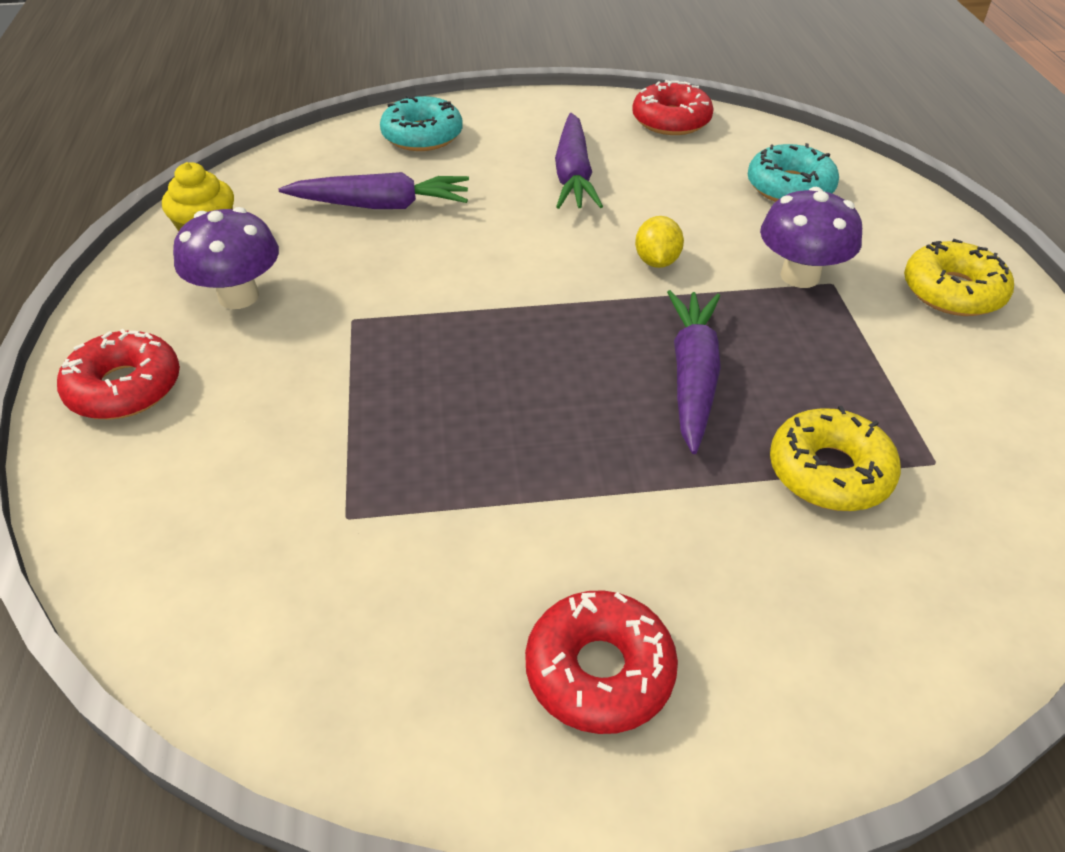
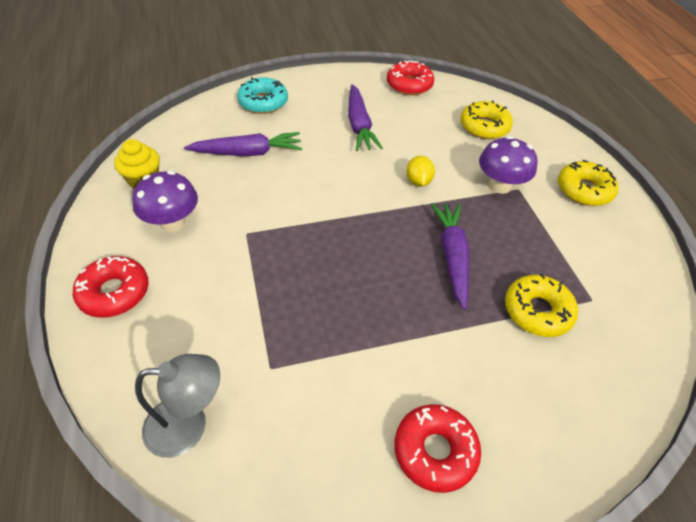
camera: 10 degrees left, 5 degrees up
turquoise donut [748,143,839,202] -> yellow donut [461,100,513,139]
none -> grey lamp [135,354,220,458]

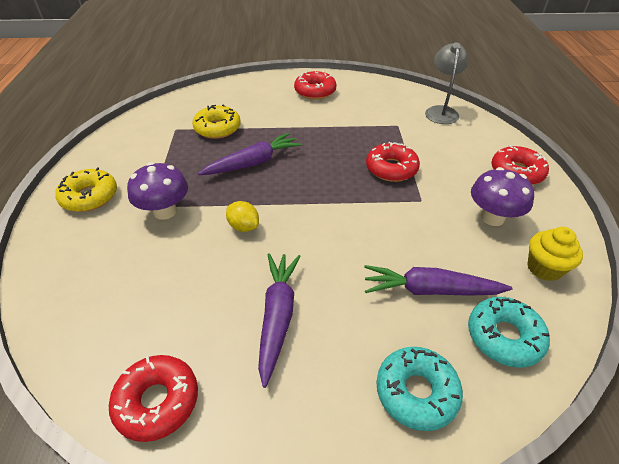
camera: 165 degrees left, 5 degrees down
grey lamp [135,354,220,458] -> grey lamp turned 90 degrees clockwise [425,42,468,124]
yellow lemon [406,156,435,187] -> yellow lemon turned 60 degrees counterclockwise [226,201,259,232]
purple carrot [431,203,470,310] -> purple carrot turned 135 degrees counterclockwise [198,133,302,175]
yellow donut [461,100,513,139] -> none
none -> red donut [366,142,420,182]
none -> turquoise donut [468,297,550,368]

